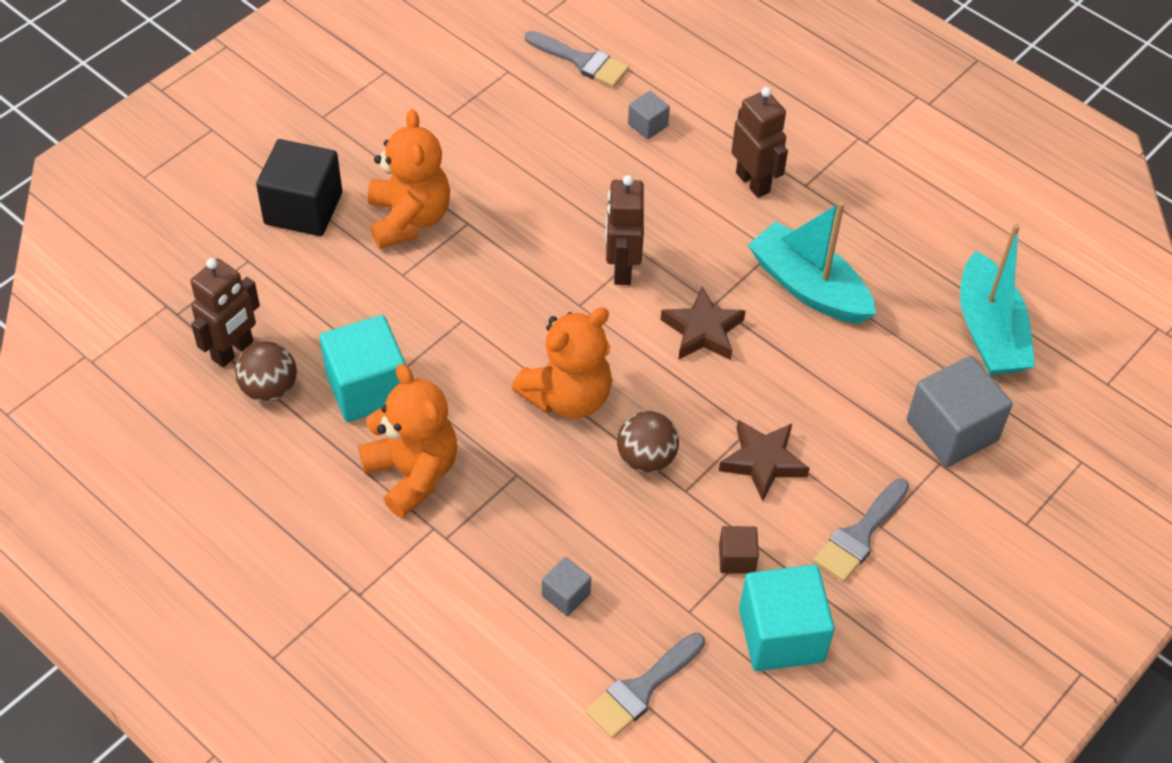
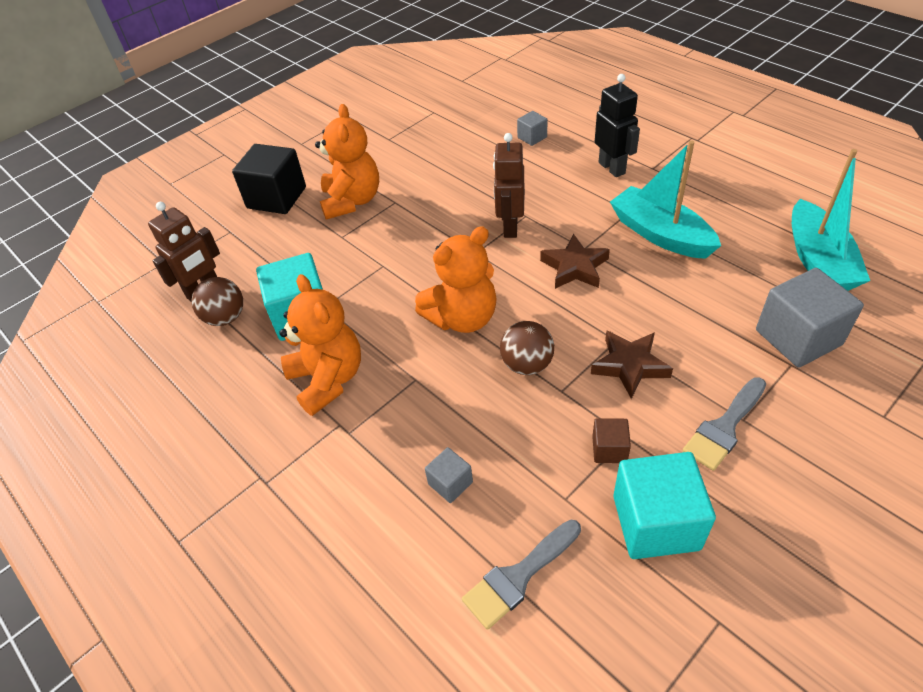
camera: 10 degrees right, 5 degrees down
grey brush [525,31,629,87] -> none
brown robot [731,87,788,198] -> black robot [595,74,640,177]

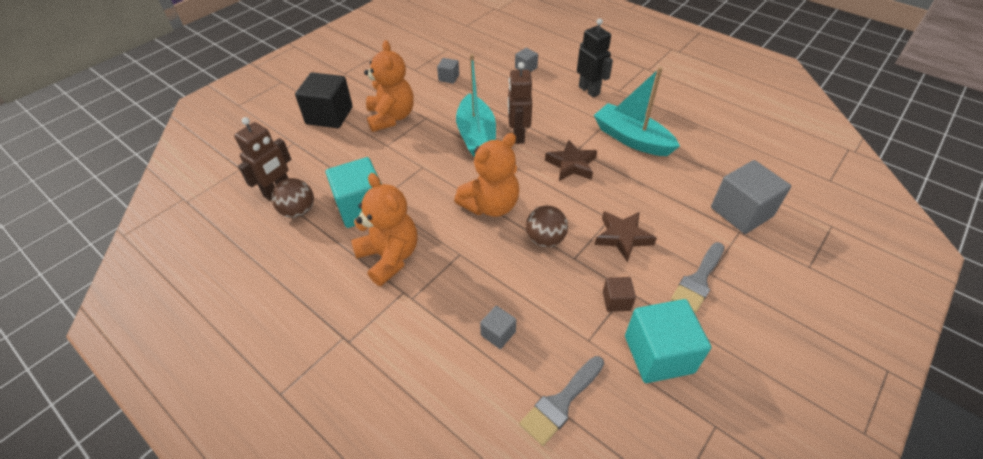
camera: 10 degrees left, 0 degrees up
turquoise boat [792,149,870,291] -> turquoise boat moved to [456,54,496,157]
none -> grey cube [437,58,459,84]

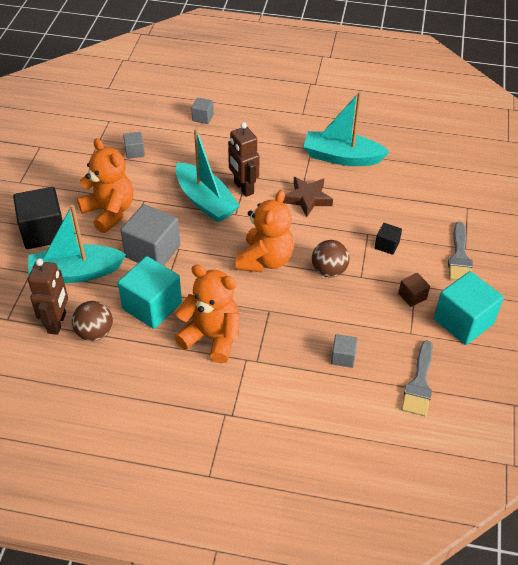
camera: 30 degrees left, 0 degrees up
black robot [577,18,613,97] -> none
brown star [595,211,657,262] -> black cube [375,223,402,255]
grey cube [711,160,791,234] -> grey cube moved to [121,204,180,266]
none -> turquoise boat [28,205,126,283]

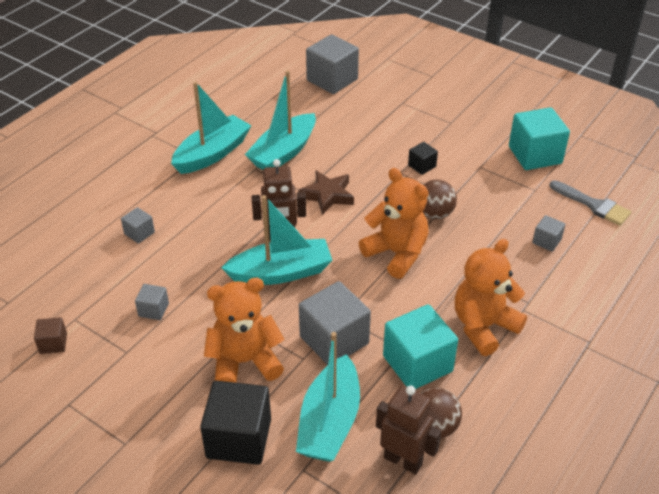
camera: 65 degrees left, 5 degrees down
brown cube [398,273,430,307] -> brown cube moved to [34,317,67,354]
grey brush [448,222,473,280] -> none
none -> turquoise boat [171,82,251,174]
none -> grey cube [306,34,359,94]

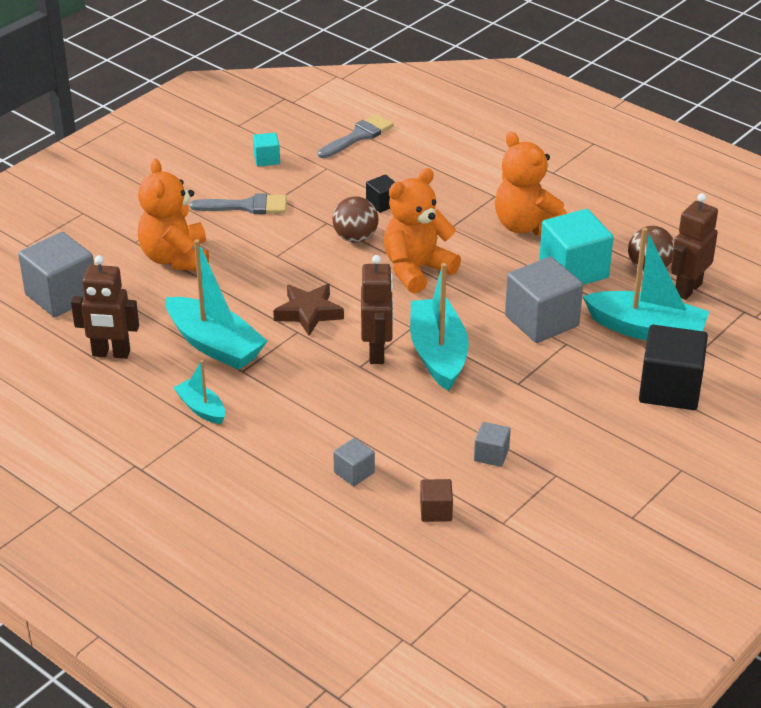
camera: 85 degrees left, 5 degrees down
brown cube [34,317,67,354] -> brown cube moved to [420,479,453,522]
turquoise boat [171,82,251,174] -> turquoise boat [173,360,225,424], size x0.53
orange teddy bear [204,278,285,383] -> orange teddy bear moved to [138,158,209,271]
black cube [408,142,438,175] -> black cube moved to [366,175,395,213]
turquoise cube [509,107,570,170] -> turquoise cube [253,133,280,167], size x0.49
grey cube [532,215,566,252] -> none
none -> brown robot [71,255,139,359]
none -> grey brush [190,193,287,214]

